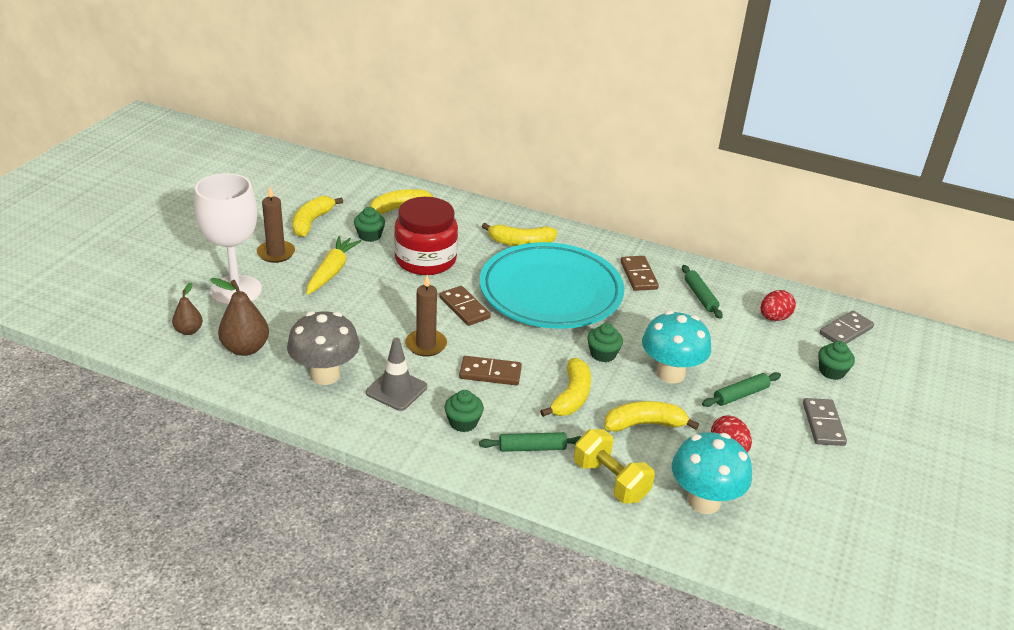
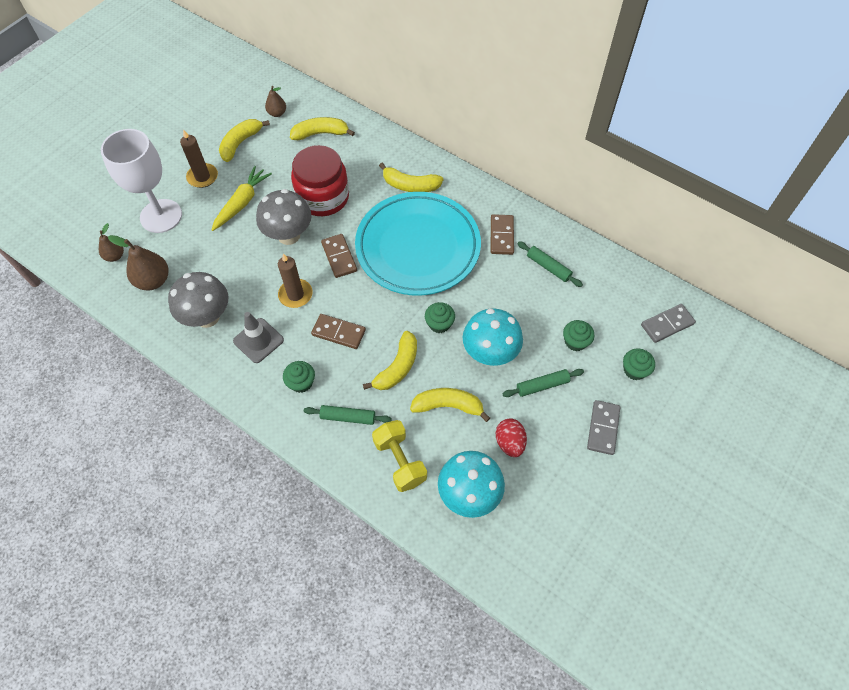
camera: 15 degrees right, 25 degrees up
green cupcake [354,207,385,242] -> green cupcake moved to [563,320,594,351]
green rolling pin [682,265,723,319] -> green rolling pin turned 45 degrees counterclockwise [517,241,583,287]
red egg [761,290,796,321] -> none
none -> grey mushroom [256,189,312,245]
none -> brown pear [265,86,286,117]

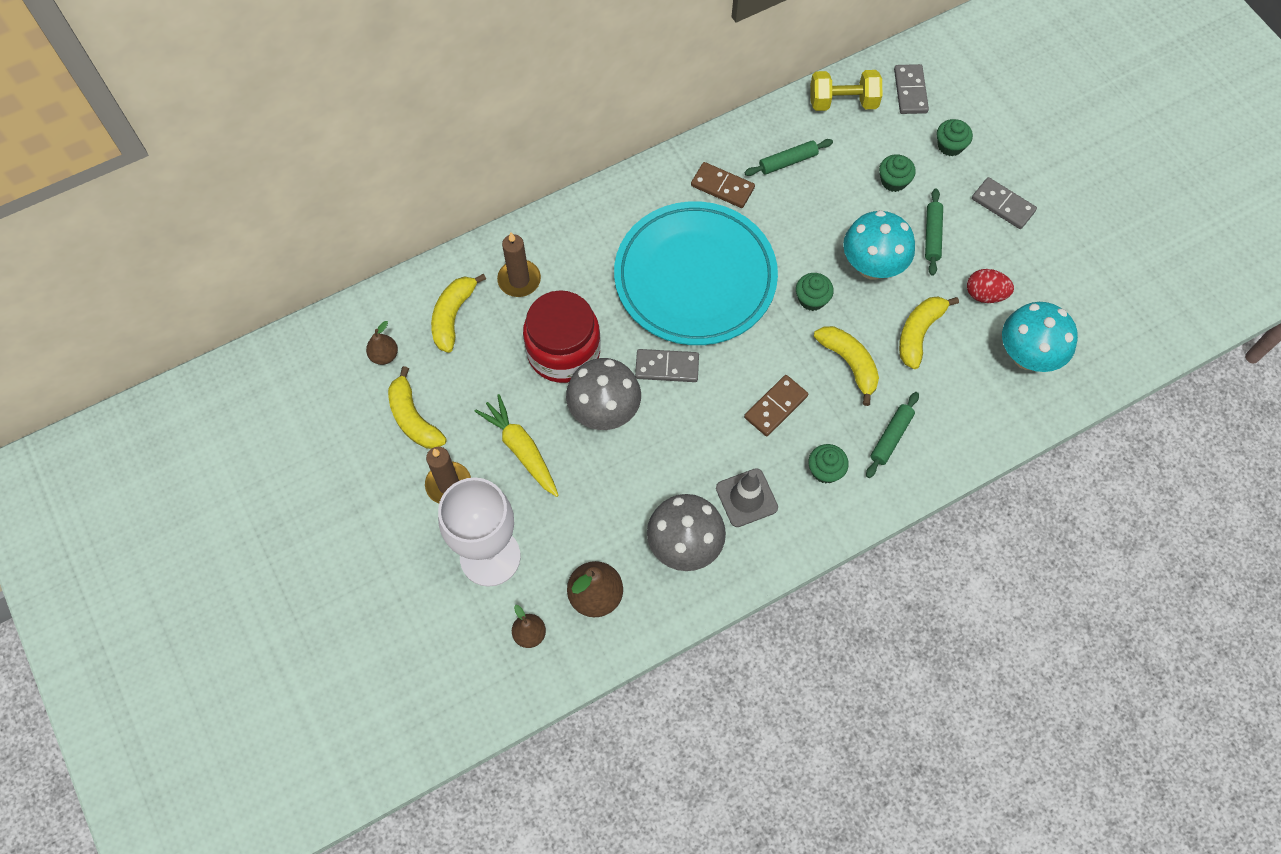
camera: 65 degrees left, 5 degrees up
brown candle [278,253,313,308] -> brown candle moved to [497,233,541,297]
brown domino [321,234,357,278] -> grey domino [635,349,699,382]
yellow dumbbell [372,420,427,492] -> yellow dumbbell moved to [810,70,882,111]
yellow banana [379,163,443,192] -> none

